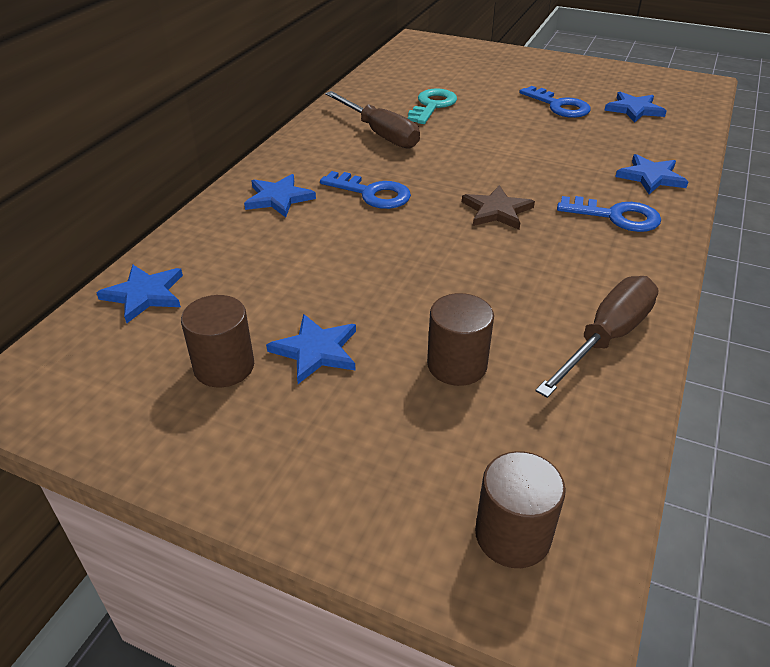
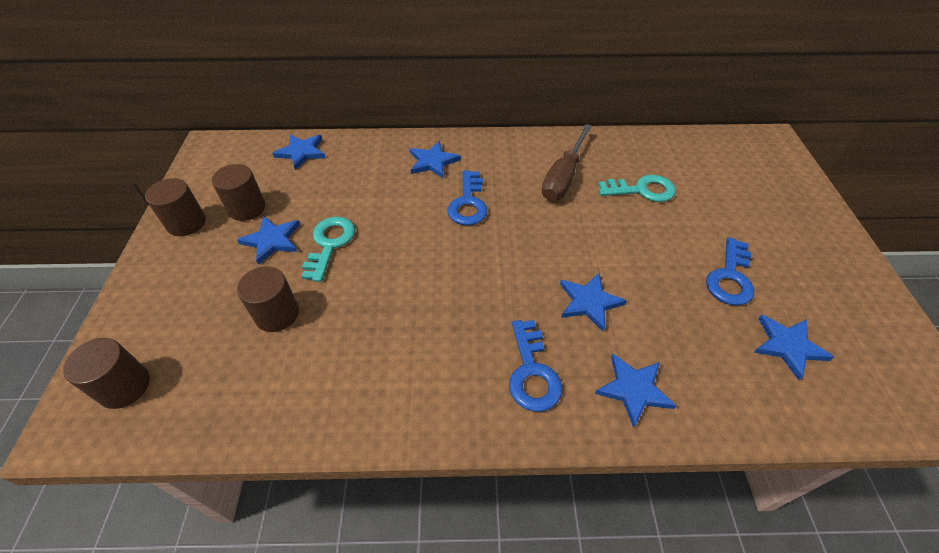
camera: 65 degrees right, 10 degrees up
brown star [462,185,535,230] -> none
brown screwdriver [535,276,659,398] -> none
none -> brown cylinder [145,178,206,236]
none -> turquoise key [301,217,355,282]
none -> blue star [560,273,627,331]

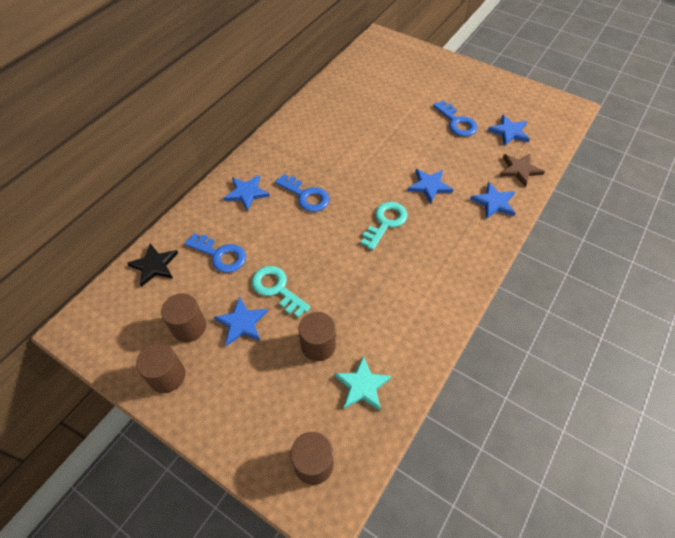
camera: 55 degrees left, 5 degrees up
blue star [272,134,326,170] -> black star [127,244,178,287]
blue key [509,320,562,412] -> blue key moved to [185,233,246,273]
brown screwdriver [542,124,592,201] -> none
turquoise key [598,175,676,202] -> turquoise key moved to [361,202,408,250]
none -> turquoise star [334,355,392,410]
none -> brown star [500,154,545,187]

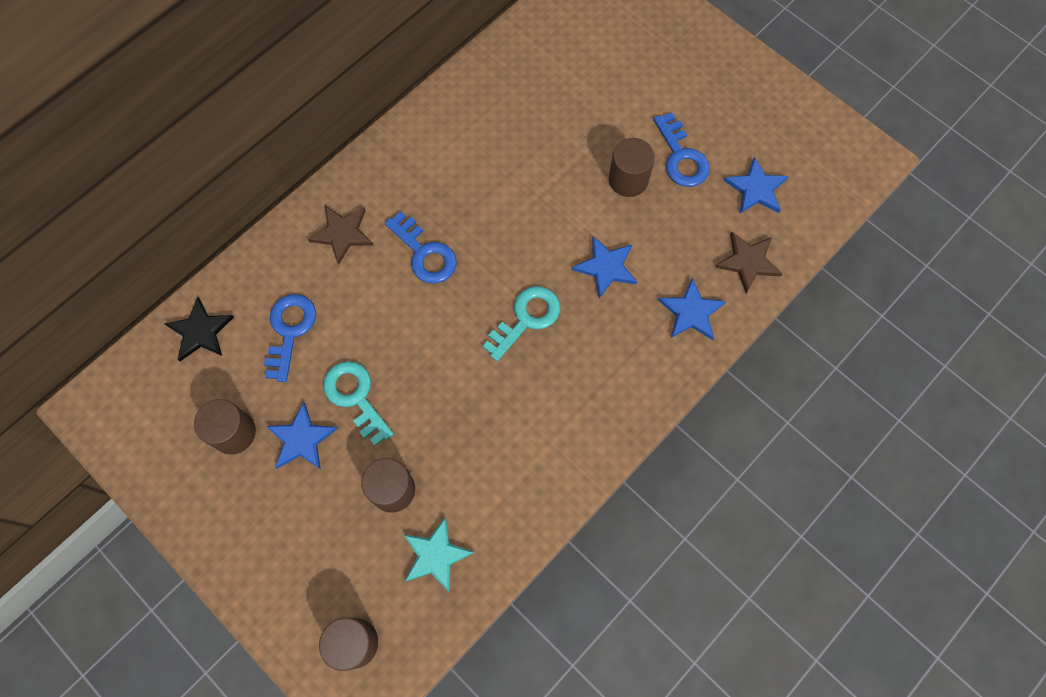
camera: 10 degrees right, 15 degrees up
brown cylinder [136,343,185,393] -> brown cylinder moved to [609,138,655,197]
blue key [185,233,246,273] -> blue key turned 120 degrees counterclockwise [264,294,316,382]
blue star [224,175,270,211] -> brown star [308,206,374,265]

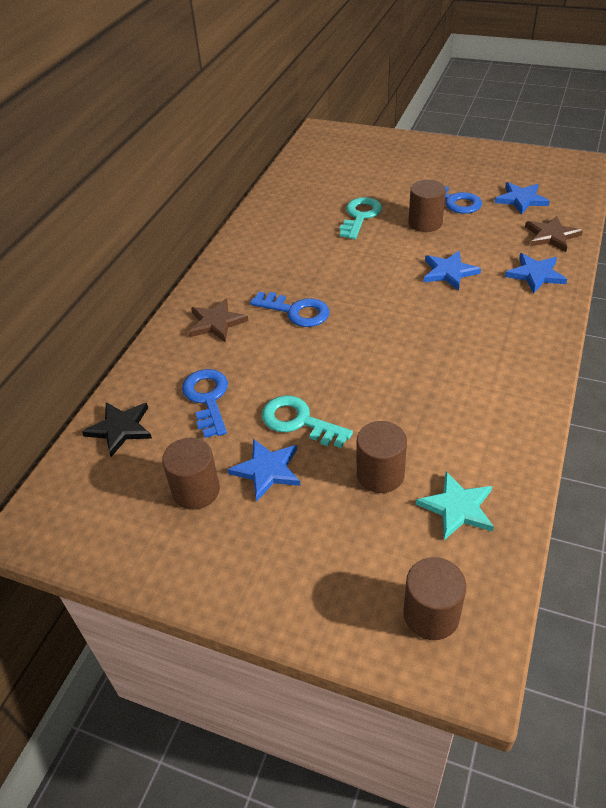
camera: 20 degrees left, 25 degrees down
turquoise key [483,286,560,361] -> turquoise key moved to [340,197,382,239]

